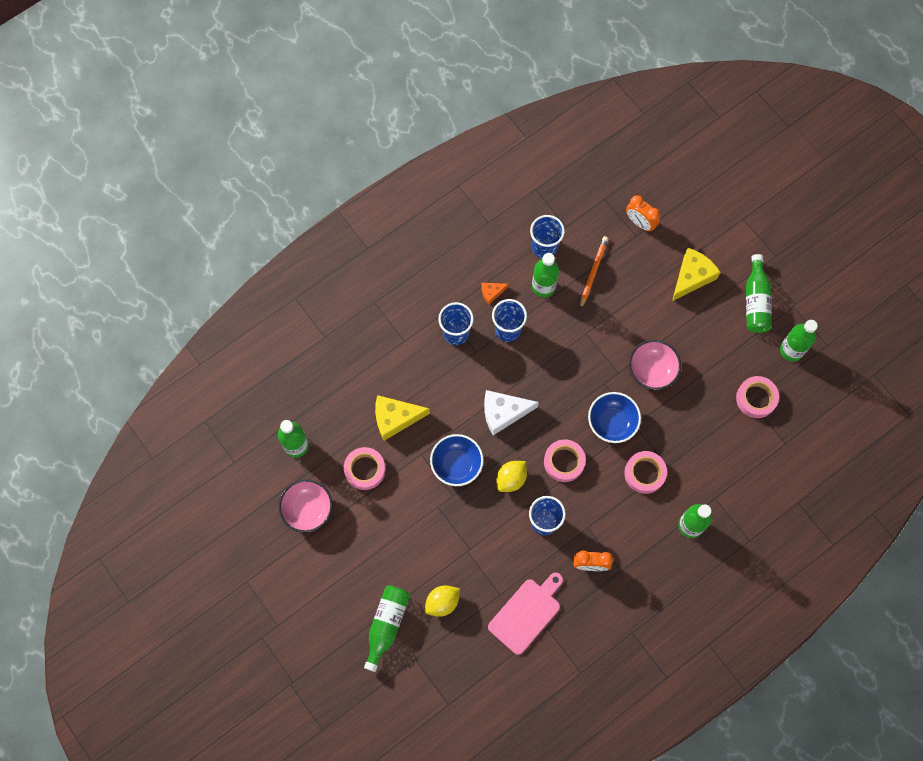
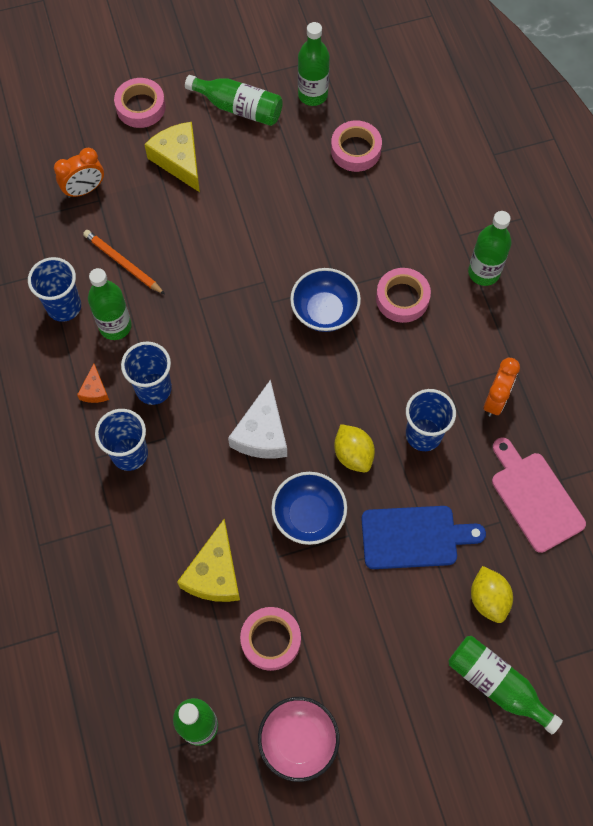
camera: 70 degrees left, 5 degrees down
pink tape [544,439,586,482] -> pink tape moved to [114,78,166,128]
pink bowl [629,340,681,390] -> none
none -> blue cutting board [361,506,486,569]

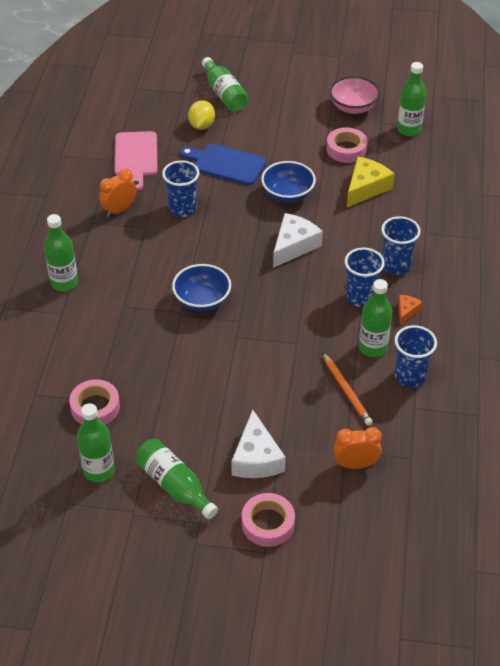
camera: 155 degrees left, 20 degrees down
yellow cheese [144,122,200,192] -> white cheese [231,410,286,478]
yellow lemon [334,424,375,472] -> none
pink tape [376,268,431,323] -> none

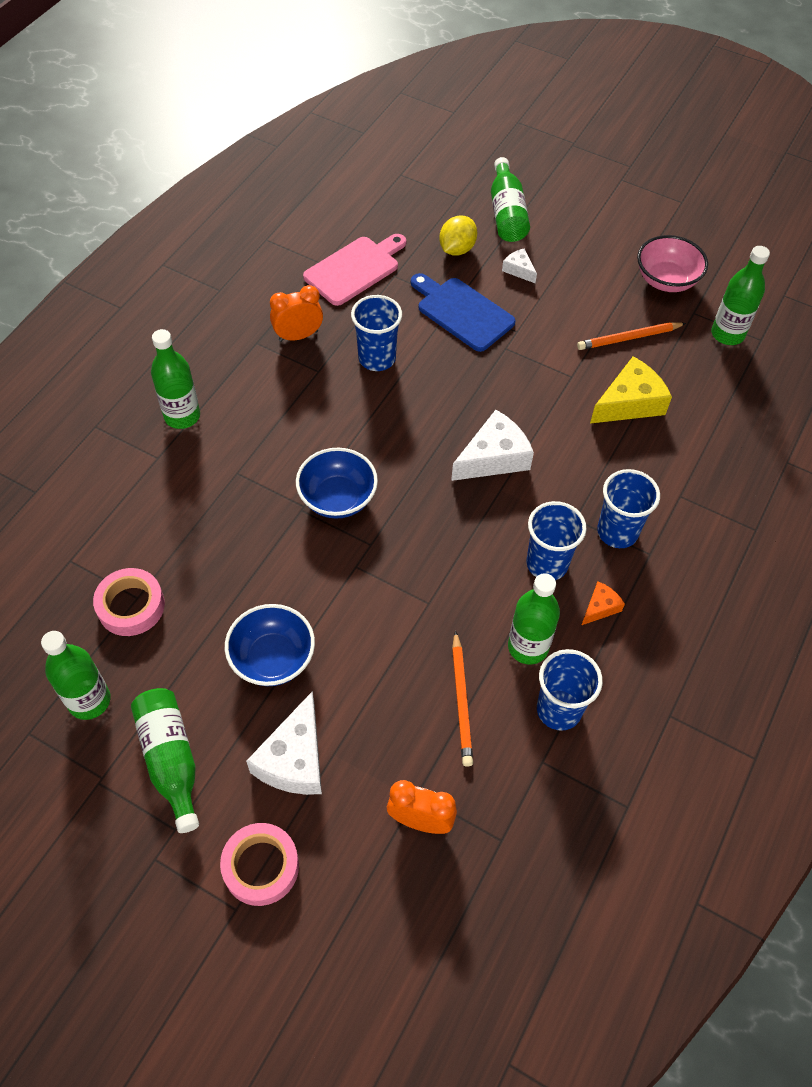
camera: 20 degrees right, 10 degrees up
pink cutting board [115,131,158,191] -> pink cutting board turned 150 degrees counterclockwise [303,234,406,306]
blue bowl [261,161,316,203] -> blue bowl moved to [225,604,315,686]
pink tape [326,127,368,163] -> orange pencil [577,322,686,350]
none -> white cheese [502,249,537,283]

